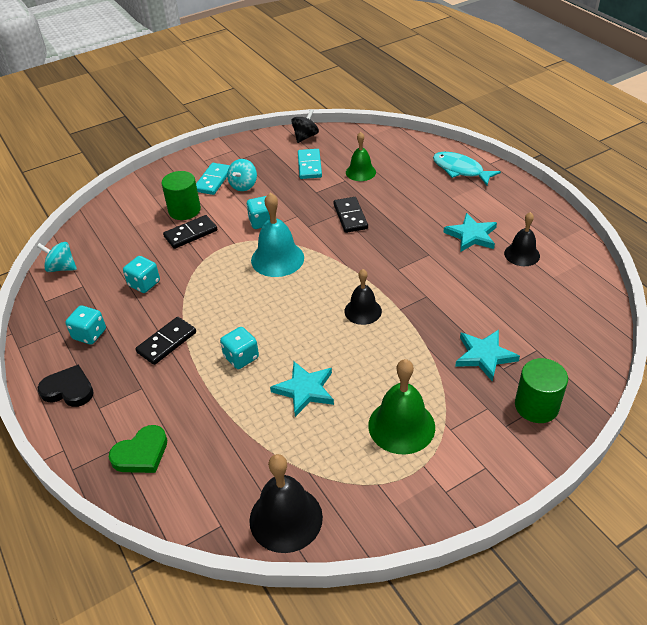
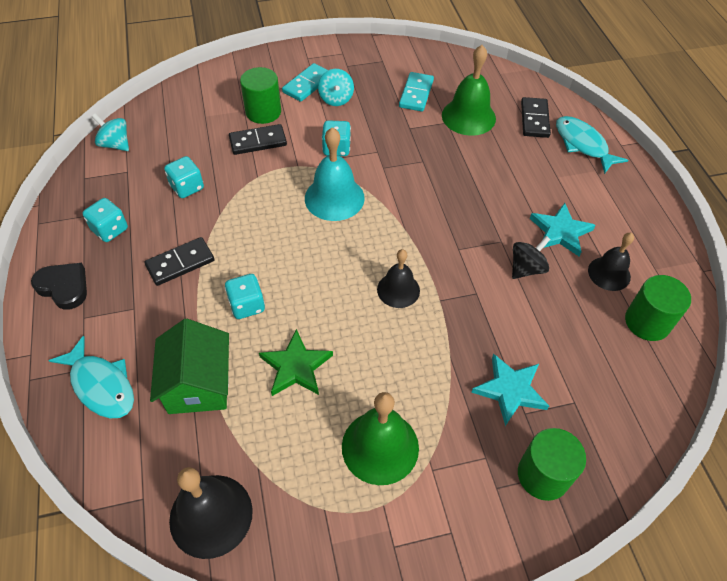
camera: 15 degrees right, 10 degrees up
green heart [109,425,167,473] -> turquoise fish [48,335,134,418]
turquoise spinning top [227,159,257,191] -> turquoise spinning top turned 45 degrees counterclockwise [318,69,354,106]
turquoise star [270,361,334,417] -> green star [259,329,333,396]
black spinning top [291,109,319,143] -> black spinning top moved to [512,236,550,279]
black domino [333,197,368,233] -> black domino moved to [521,97,551,138]
green bell [346,132,376,181] -> green bell [442,45,496,136], size x1.55
none -> green house [150,319,229,414]
none -> green cylinder [625,275,691,341]

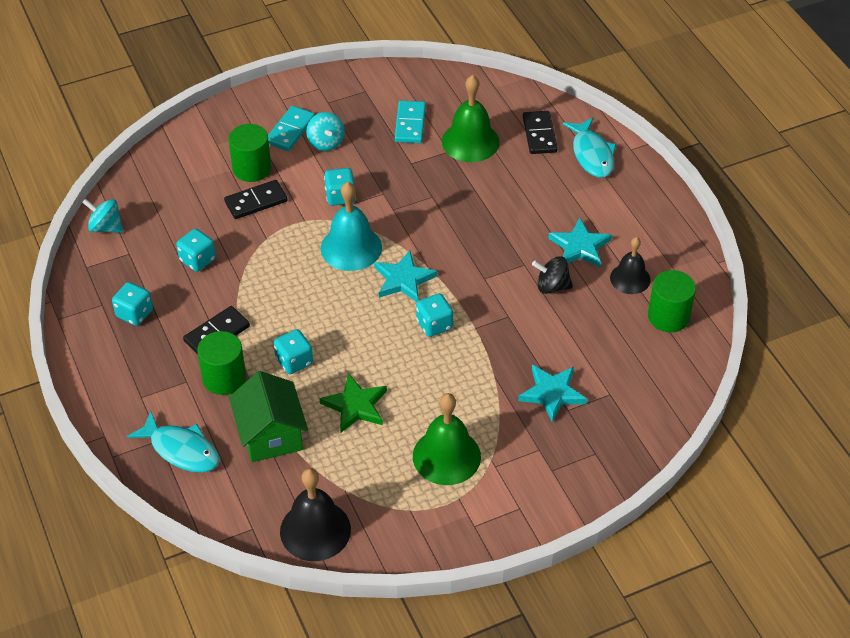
camera: 10 degrees left, 5 degrees down
black heart [31,263,87,310] -> none
black bell [377,249,420,308] -> turquoise dice [416,293,453,337]
black spinning top [512,236,550,279] -> black spinning top turned 120 degrees counterclockwise [532,256,573,294]
green cylinder [518,428,586,501] -> green cylinder moved to [197,331,246,395]
turquoise fish [556,116,628,174] -> turquoise fish turned 150 degrees counterclockwise [563,117,616,178]
none -> turquoise star [374,250,437,302]

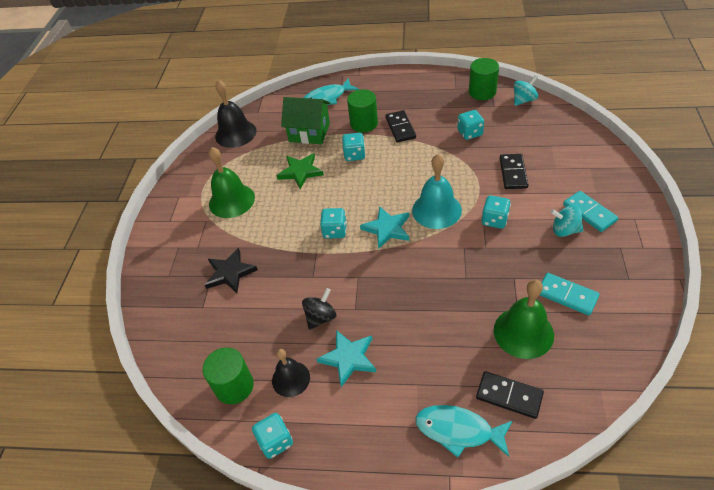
camera: 125 degrees right, 0 degrees up
turquoise dice [112,282,153,326] -> turquoise dice moved to [252,413,293,459]
green cylinder [229,124,271,182] -> green cylinder moved to [469,58,499,100]
turquoise star [518,365,587,422] -> black star [205,248,258,293]

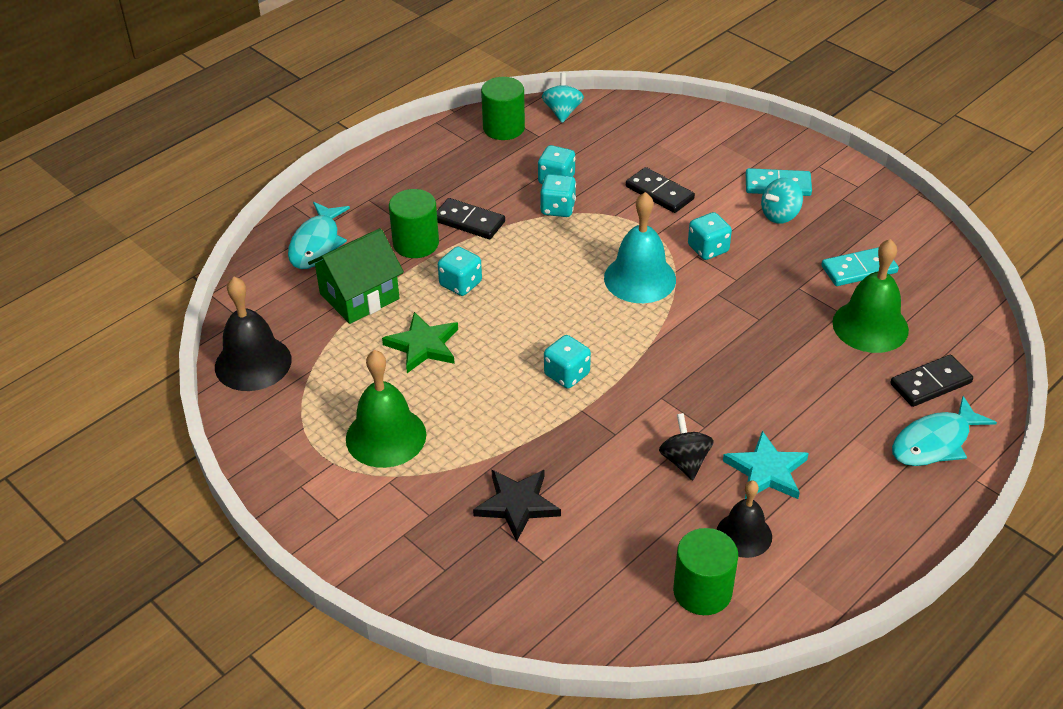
camera: 55 degrees left, 5 degrees down
turquoise dice [252,413,293,459] -> turquoise dice moved to [540,174,576,217]
turquoise star [360,206,409,249] -> none

